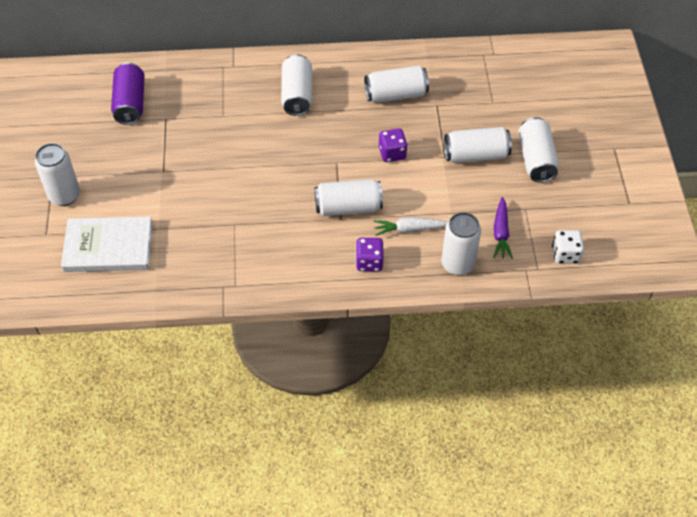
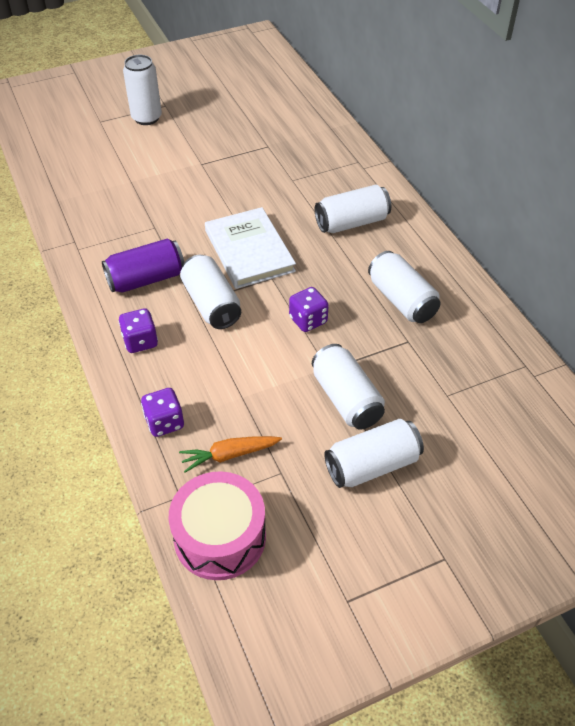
camera: 70 degrees right, 5 degrees down
white book [61,216,153,272] -> white book moved to [205,207,296,289]
purple can [111,63,145,125] -> purple can moved to [102,238,184,293]
white carrot [373,217,447,236] -> none
white can [441,212,481,275] -> purple dice [141,388,184,437]
purple carrot [493,197,513,259] -> orange carrot [179,436,282,473]
white dice [552,230,584,264] -> pink drum [169,471,266,580]

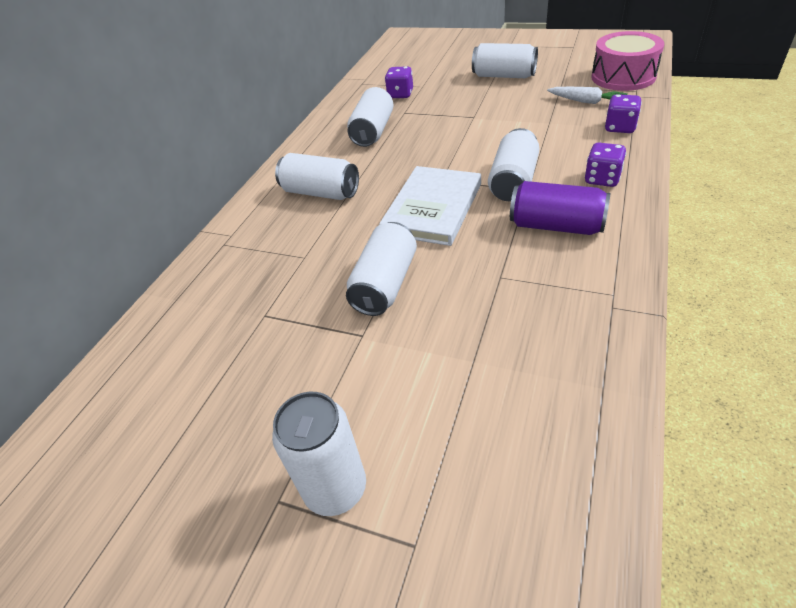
camera: 130 degrees left, 5 degrees down
orange carrot [179,436,282,473] -> white carrot [547,87,628,104]
purple dice [289,287,329,332] -> purple dice moved to [385,66,413,98]
white can [312,344,385,430] -> white can moved to [346,222,417,316]

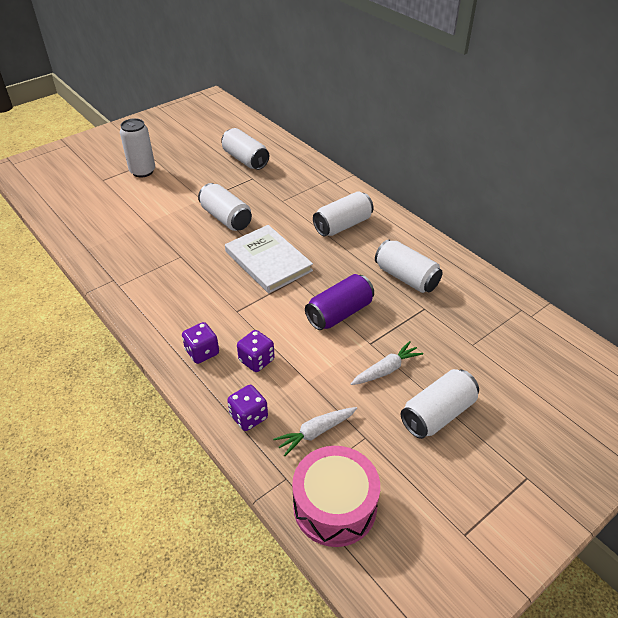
camera: 115 degrees right, 0 degrees up
purple dice [385,66,413,98] -> purple dice moved to [237,330,275,372]
white can [488,128,539,201] -> white can moved to [221,128,269,170]
purple can [510,181,610,235] -> purple can moved to [305,274,374,330]
none -> white carrot [351,341,423,385]

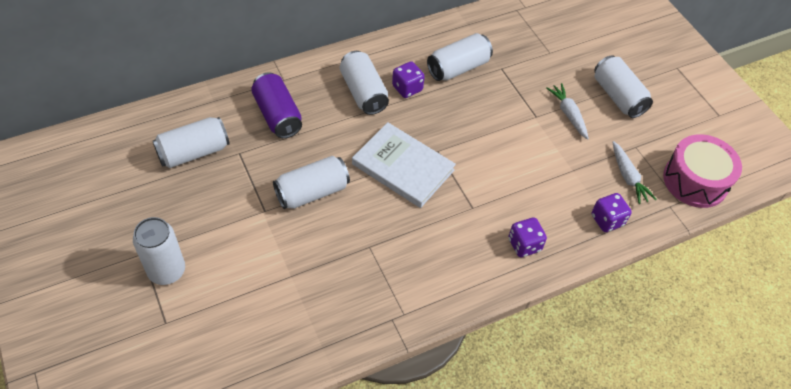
camera: 80 degrees left, 10 degrees up
white book [225,225,313,293] -> white book turned 60 degrees clockwise [352,122,456,208]
purple dice [237,330,275,372] -> purple dice moved to [392,61,425,98]
purple can [305,274,374,330] -> purple can moved to [251,72,302,138]

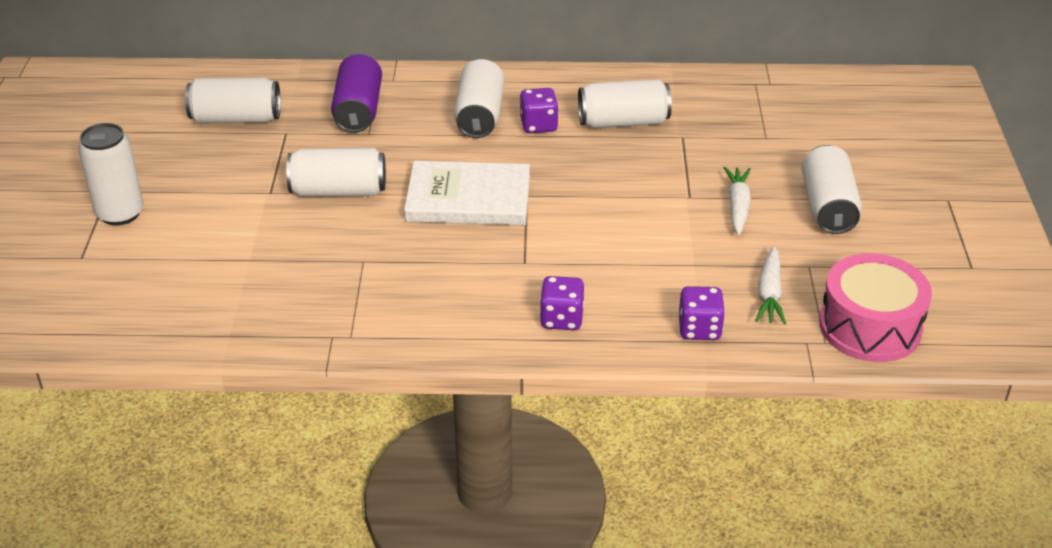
camera: 30 degrees right, 15 degrees down
white book [352,122,456,208] -> white book turned 60 degrees counterclockwise [404,161,530,225]

